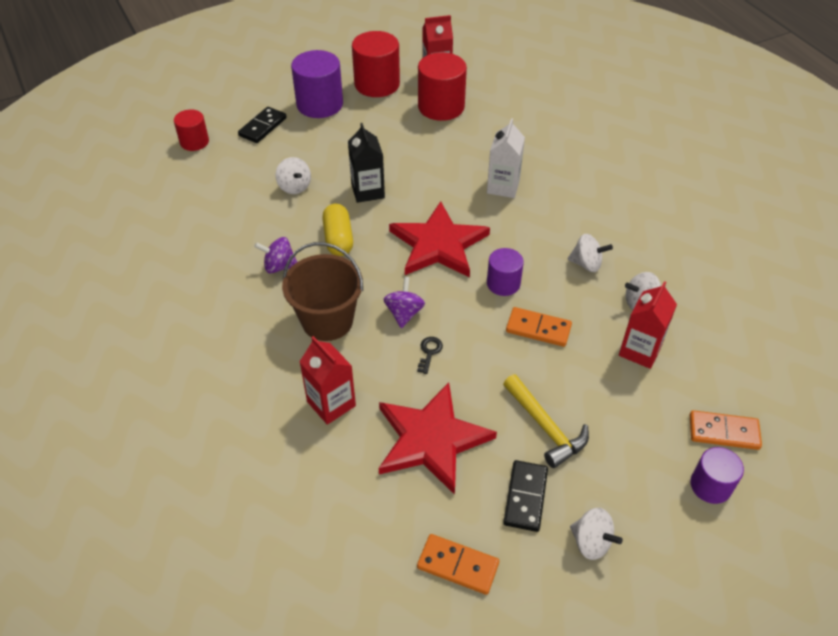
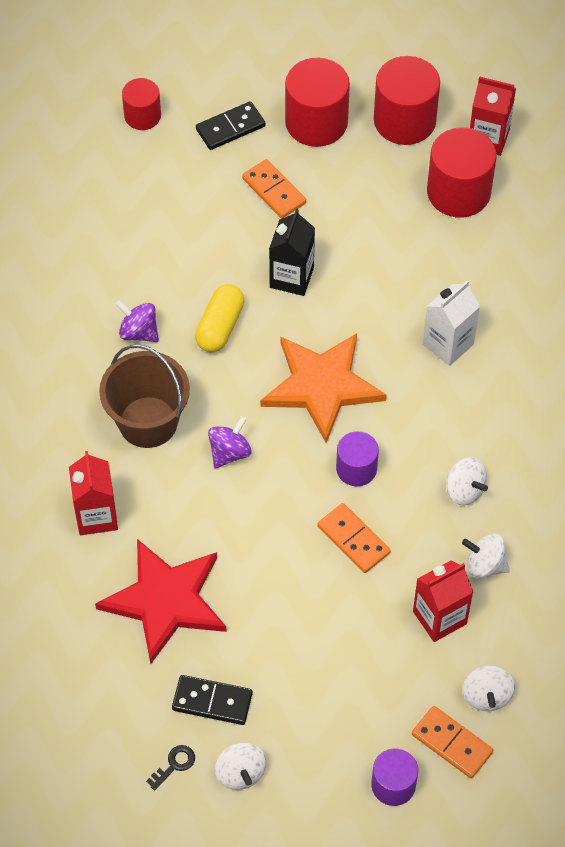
camera: 30 degrees right, 10 degrees up
white spinning top [276,157,311,194] -> white spinning top moved to [463,665,515,712]
purple cylinder [291,50,343,118] -> red cylinder [285,58,350,147]
red star [389,201,490,278] -> orange star [260,333,386,443]
black key [417,337,443,374] -> black key moved to [146,745,195,790]
orange domino [417,534,499,595] -> orange domino moved to [242,159,306,218]
yellow hammer [503,375,589,468] -> none
black domino [503,460,548,532] -> black domino turned 60 degrees clockwise [172,675,253,725]

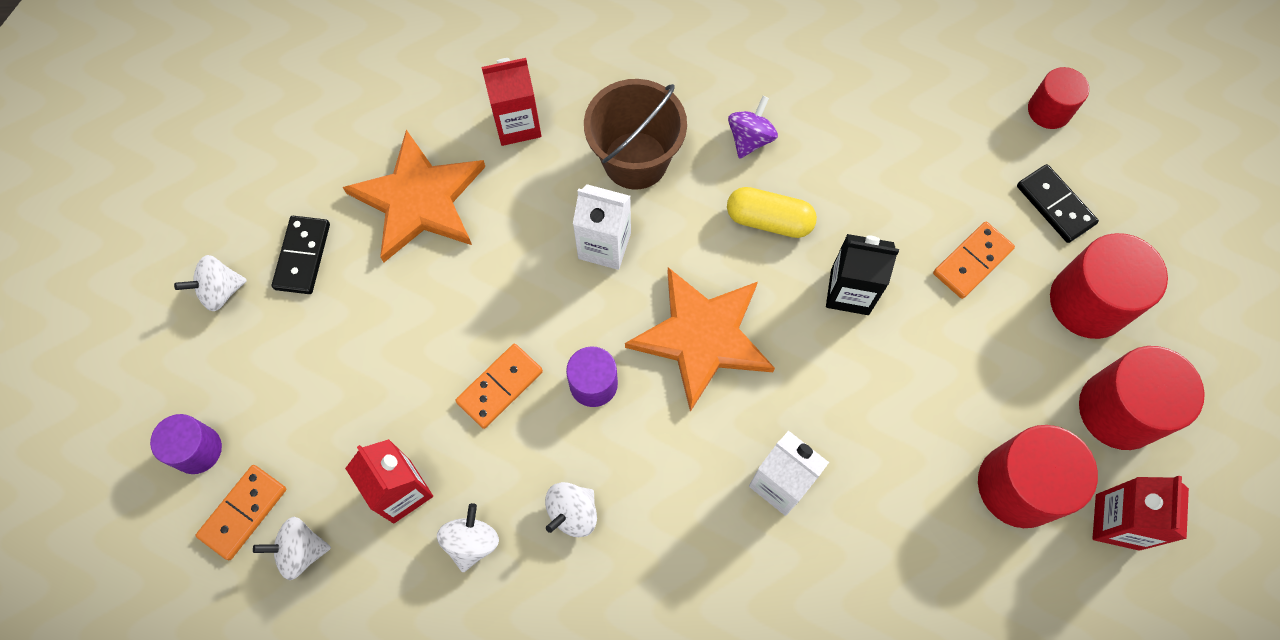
camera: 85 degrees right, 10 degrees up
red star [95,539,227,664] -> orange star [343,130,485,262]
black key [146,745,195,790] -> none
purple spinning top [208,416,252,468] -> white carton [573,184,631,270]

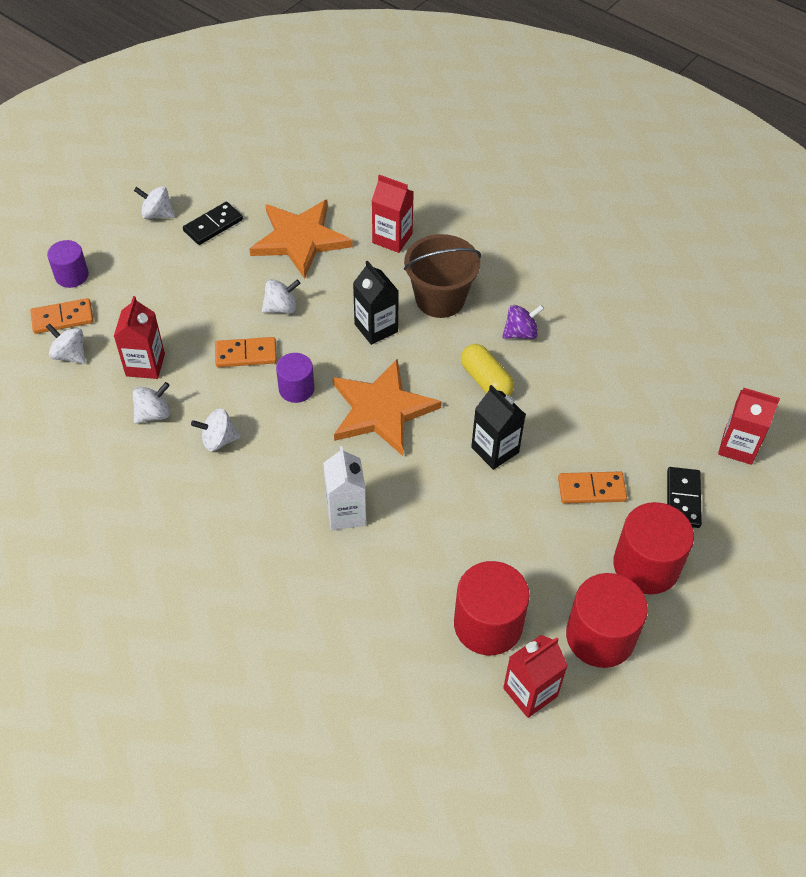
camera: 40 degrees right, 15 degrees down
white carton [573,184,631,270] -> black carton [353,261,399,345]
red cylinder [1028,67,1089,129] -> red carton [718,388,780,465]
none -> white spinning top [262,279,300,314]

